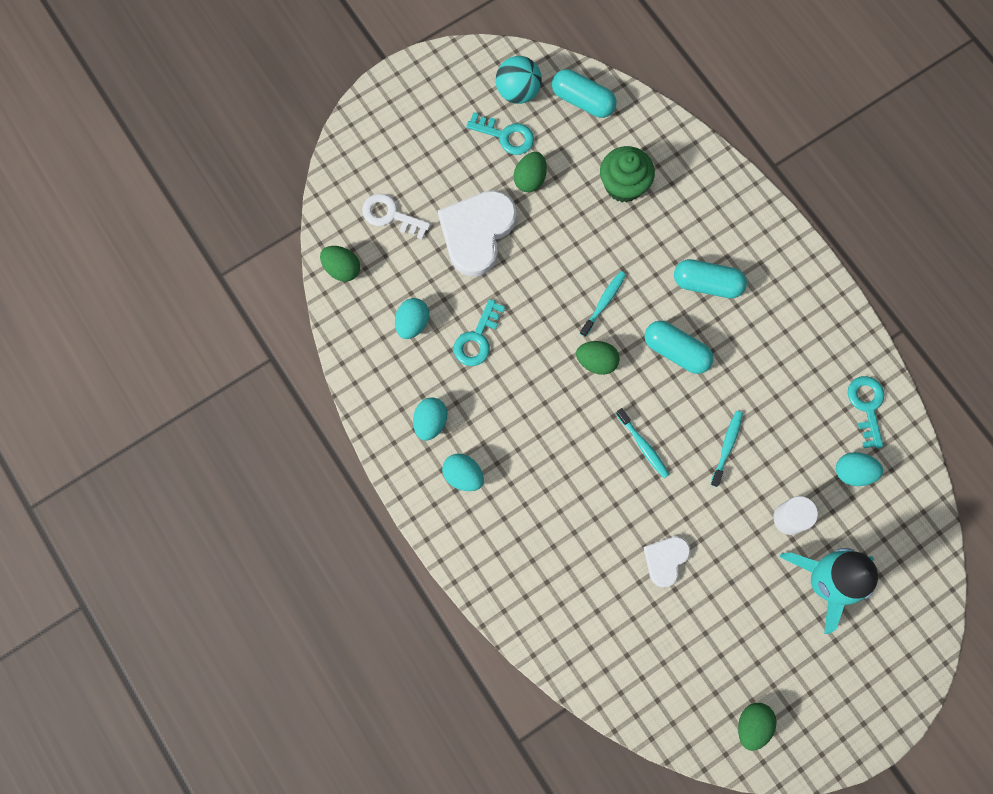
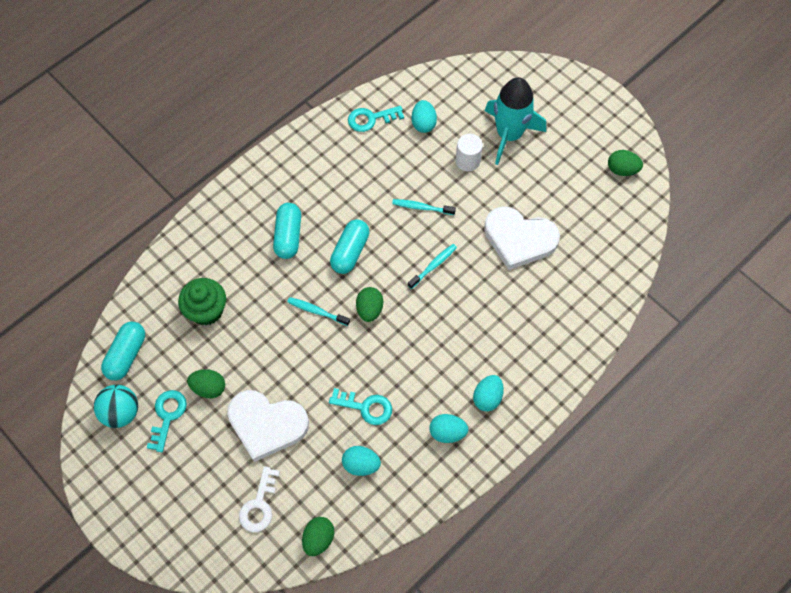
camera: 100 degrees left, 10 degrees down
white heart [643,537,690,587] -> white heart [484,206,560,270], size x1.84

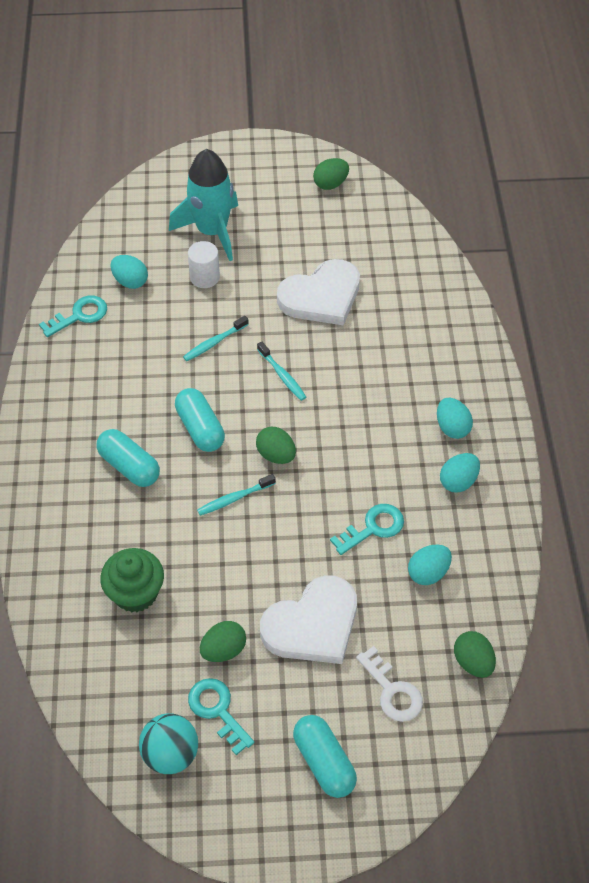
camera: 50 degrees left, 10 degrees down
turquoise capsule [101,322,145,380] -> turquoise capsule moved to [293,715,357,798]
turquoise key [348,106,404,132] -> turquoise key turned 150 degrees counterclockwise [39,296,107,337]
turquoise toothbrush [408,244,457,289] -> turquoise toothbrush turned 150 degrees clockwise [257,341,306,401]

